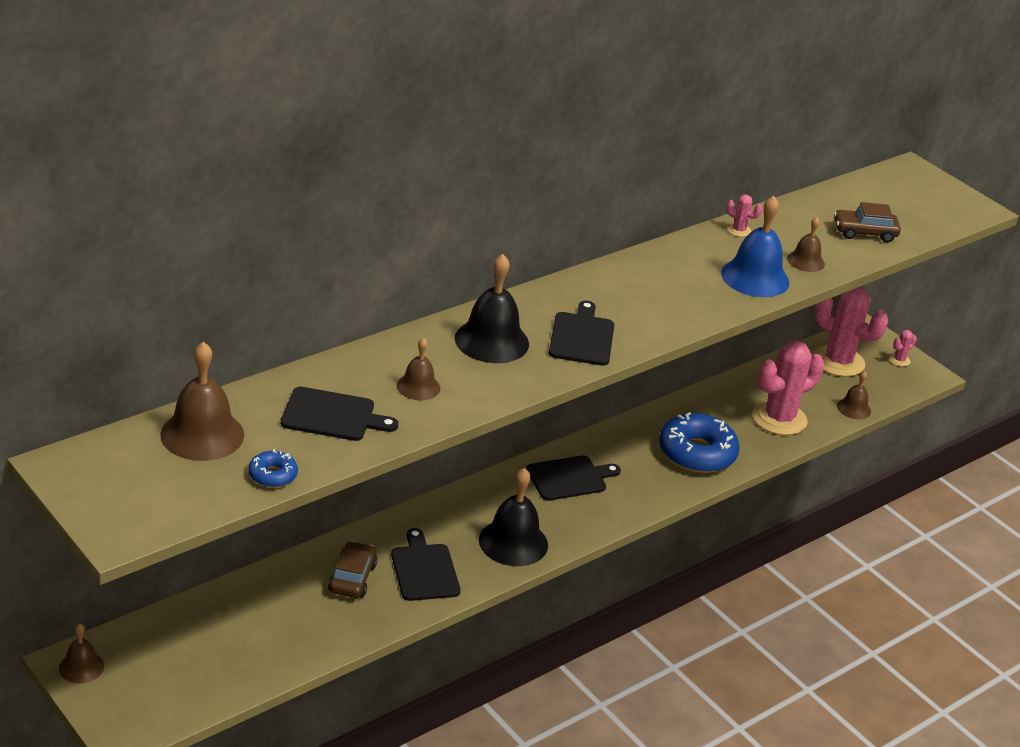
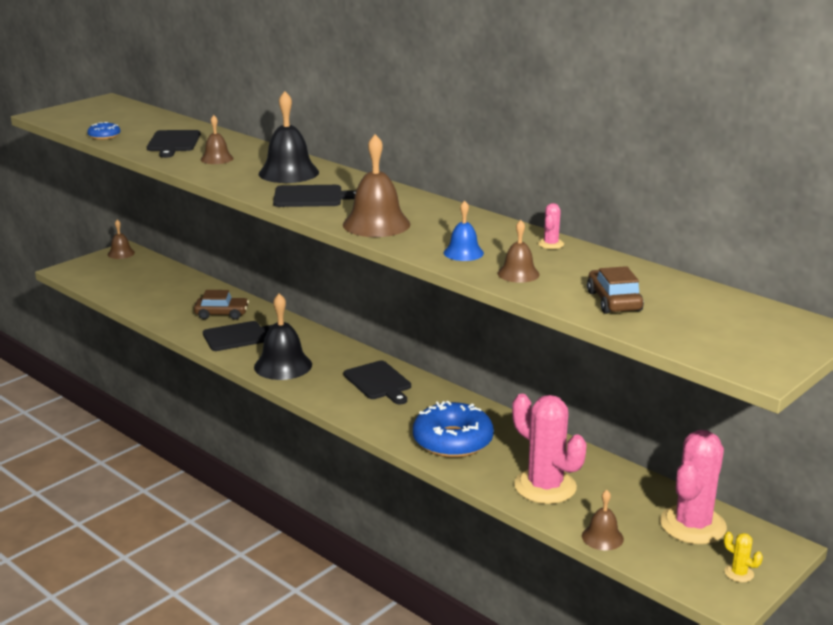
camera: 85 degrees right, 10 degrees down
brown bell [160,342,244,461] -> brown bell moved to [343,134,410,237]
blue bell [721,196,789,297] -> blue bell [444,201,484,261], size x0.56
pink cactus [889,330,917,367] -> yellow cactus [724,532,763,582]

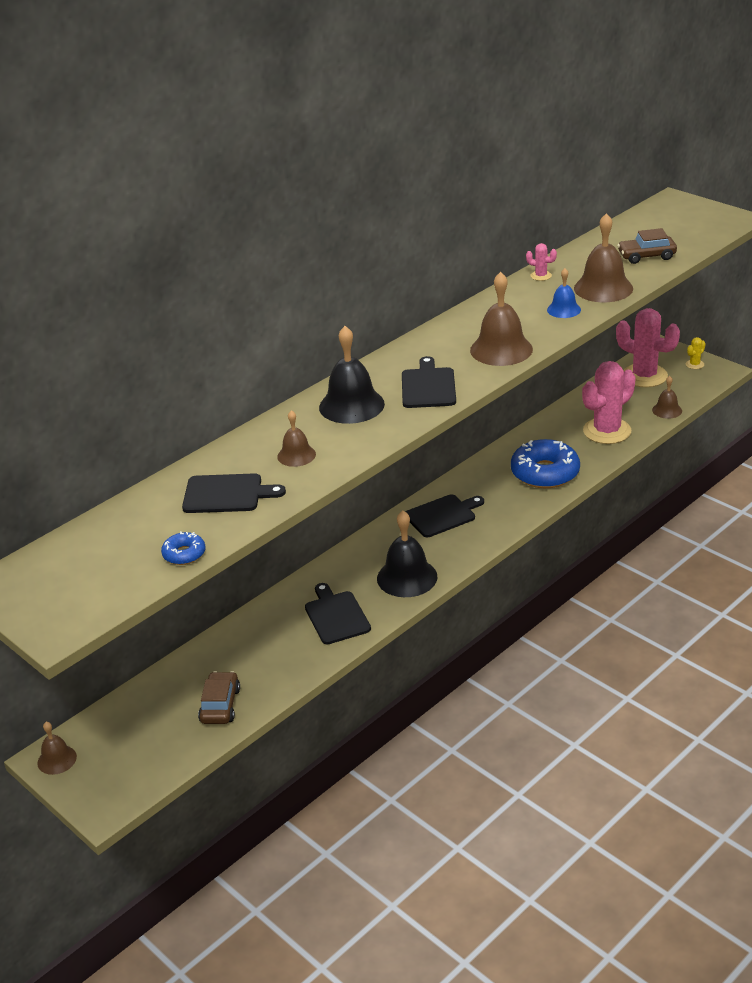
camera: 85 degrees left, 10 degrees up
brown car [194,290,249,320] -> brown car moved to [198,671,240,724]
brown bell [498,220,540,283] -> brown bell [574,213,633,302], size x1.78

